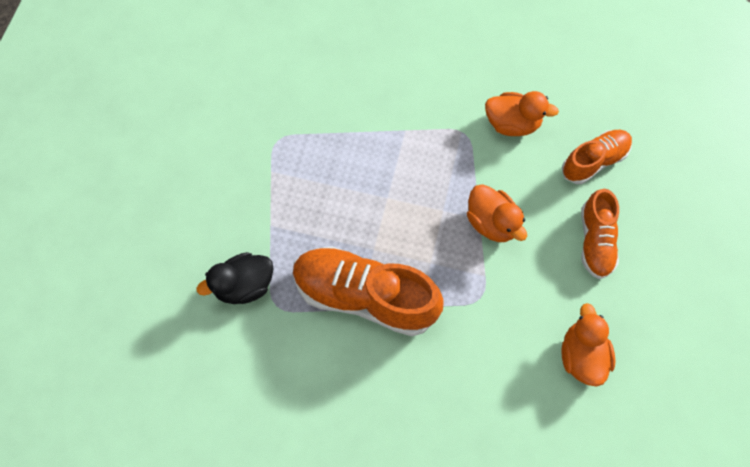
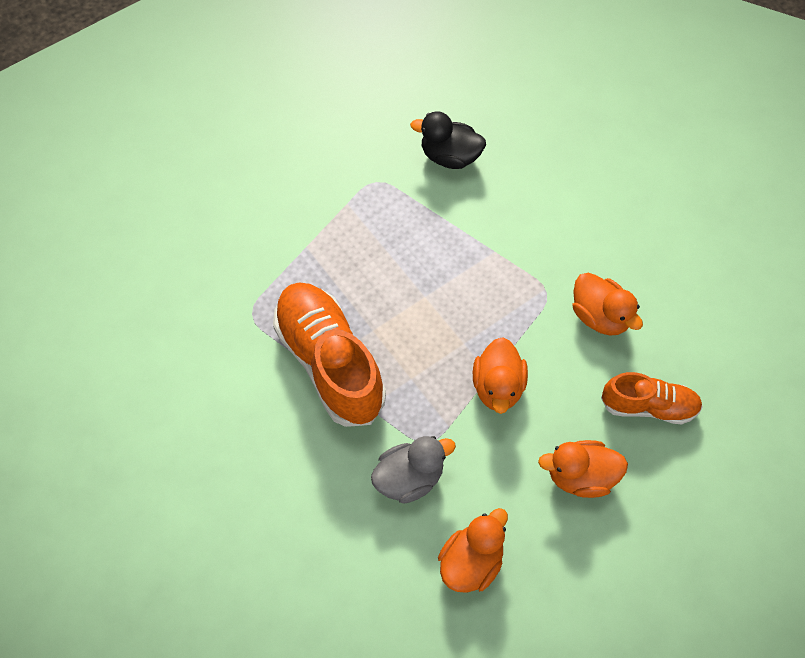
camera: 40 degrees right, 5 degrees down
black duck [197,252,273,304] -> black duck moved to [410,111,486,169]
orange shoe [581,189,619,279] -> orange duck [538,440,628,498]
none -> grey duck [371,436,456,503]

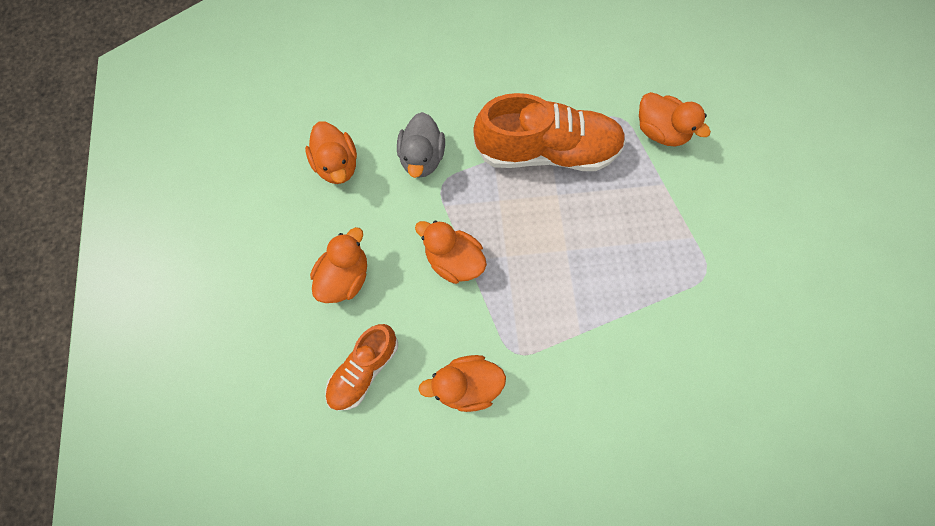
camera: 120 degrees right, 10 degrees up
black duck [410,111,486,169] -> none
none -> orange duck [639,92,711,147]

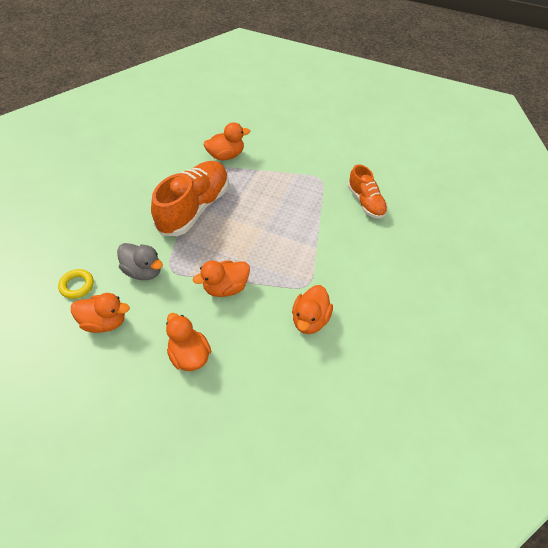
camera: 60 degrees left, 20 degrees down
orange shoe [325,324,398,411] -> orange shoe moved to [348,164,388,219]
none -> yellow ring [58,269,94,299]

